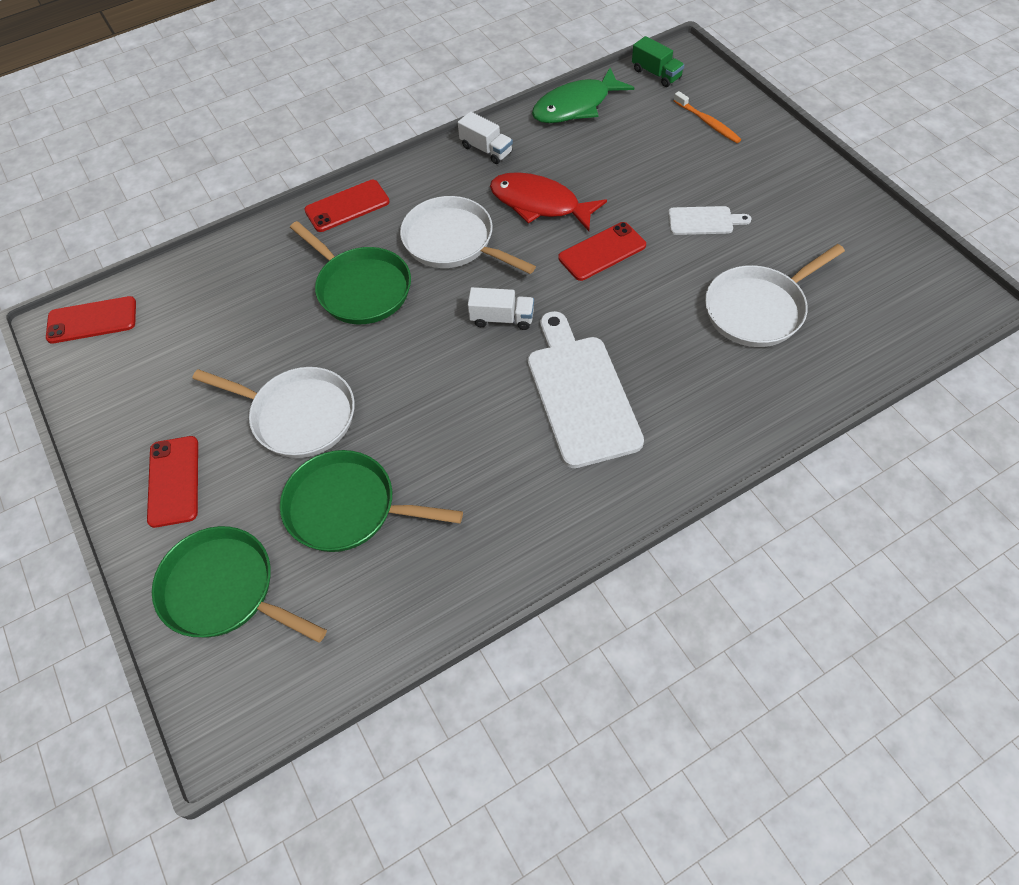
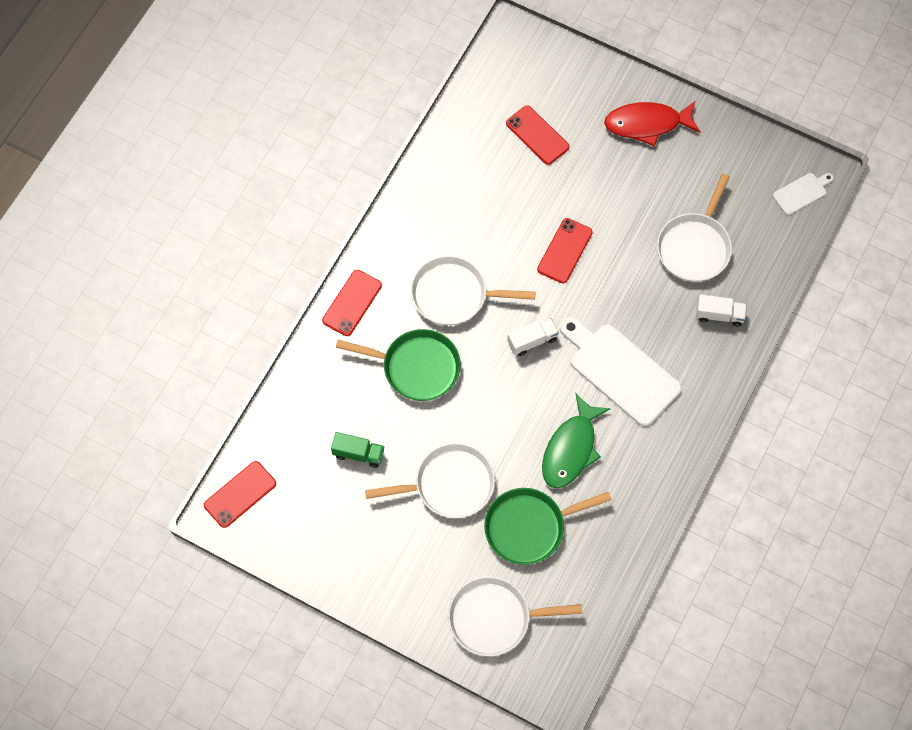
camera: 35 degrees left, 10 degrees up
red phone [147,436,198,528] -> red phone moved to [506,105,570,165]
green pan [152,526,327,643] -> white pan [448,576,582,656]
white truck [458,111,513,164] -> white truck moved to [696,295,747,326]
red fish [490,172,607,231] -> red fish moved to [604,101,700,146]
green fish [532,68,634,123] -> green fish moved to [542,394,611,488]
green truck [632,36,684,87] -> green truck moved to [331,432,384,468]
white cutting board [668,206,751,235] -> white cutting board moved to [773,173,834,215]
orange toothbrush [674,91,741,143] -> none

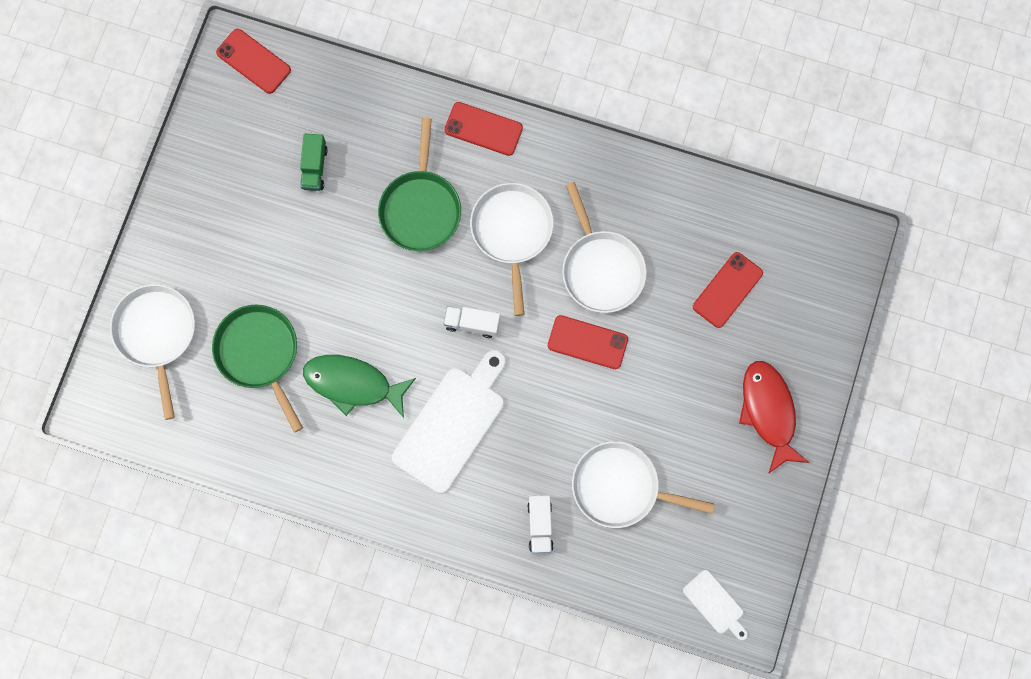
camera: 80 degrees right, 10 degrees up
white pan [365,443,495,518] -> white pan moved to [562,182,647,313]
white truck [507,318,559,356] -> white truck turned 135 degrees clockwise [444,306,500,338]

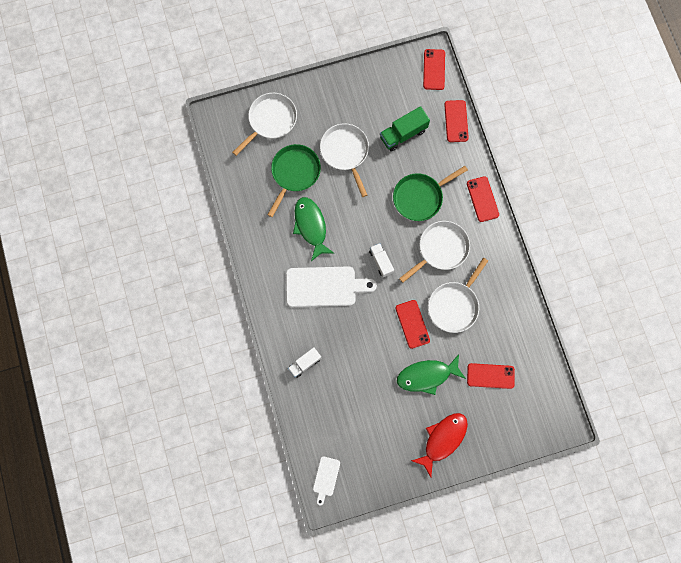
camera: 55 degrees right, 0 degrees up
green truck [300,134,328,191] -> green truck [380,106,430,152], size x1.52
white pan [572,441,714,528] -> white pan moved to [320,123,369,197]
none -> green fish [397,354,466,395]
none -> red phone [444,100,469,142]

